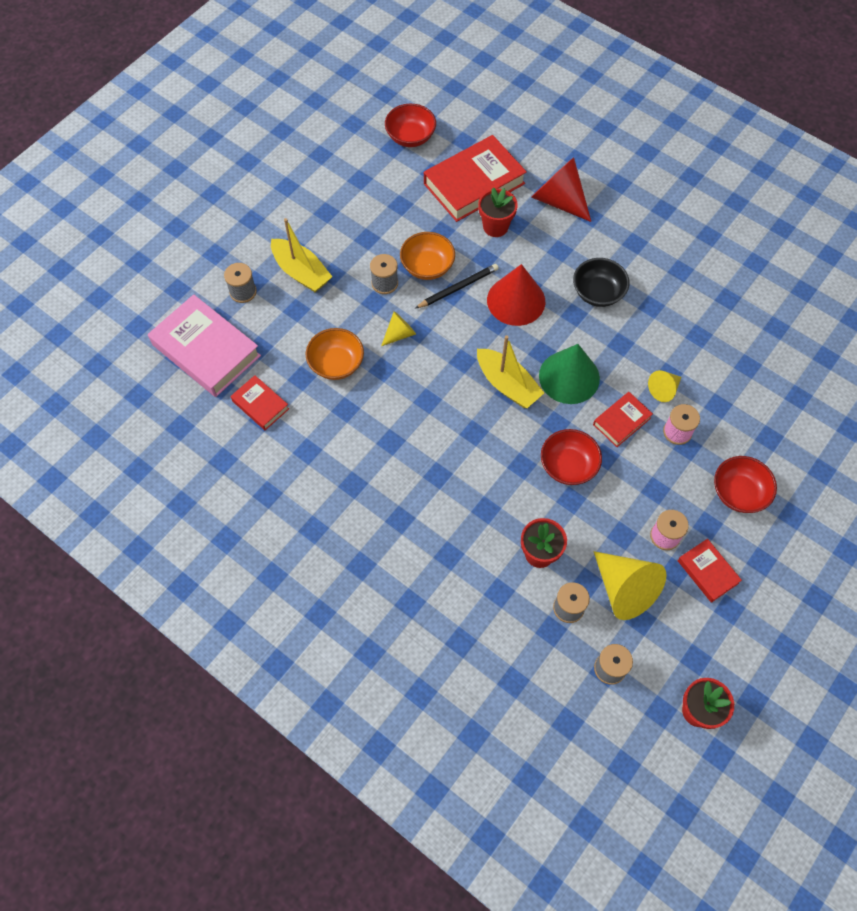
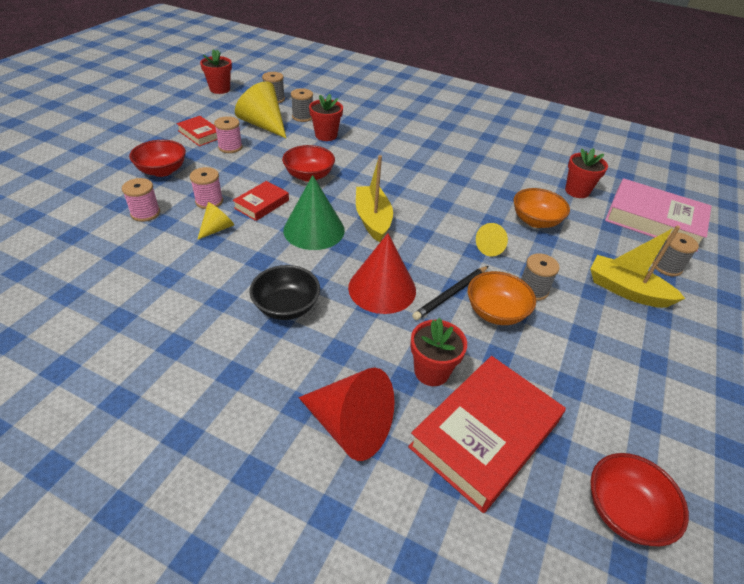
camera: 165 degrees right, 20 degrees down
red book [231,375,289,430] -> red flower pot [565,148,608,198]
yellow boat [477,335,544,408] -> yellow boat turned 45 degrees clockwise [356,155,393,242]
none -> pink spool [122,178,160,222]

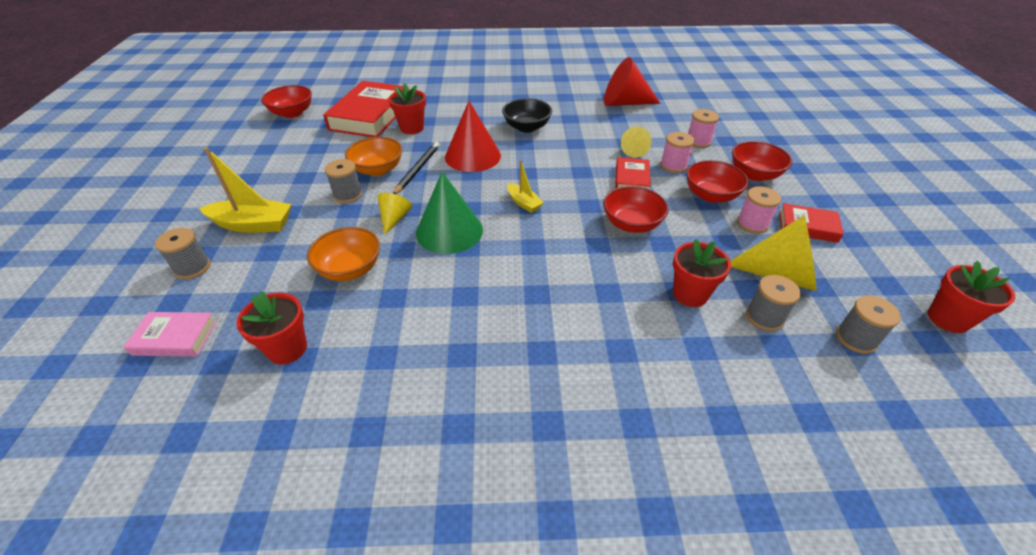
camera: 155 degrees right, 0 degrees up
green cone [283,175,345,250] -> green cone moved to [416,172,483,254]
red cone [299,368,395,461] -> red cone moved to [604,57,660,106]
yellow boat [356,155,393,242] -> yellow boat [507,160,544,213], size x0.57
pink book [605,178,711,252] -> pink book [124,312,217,357], size x0.51
none -> red bowl [686,160,749,203]

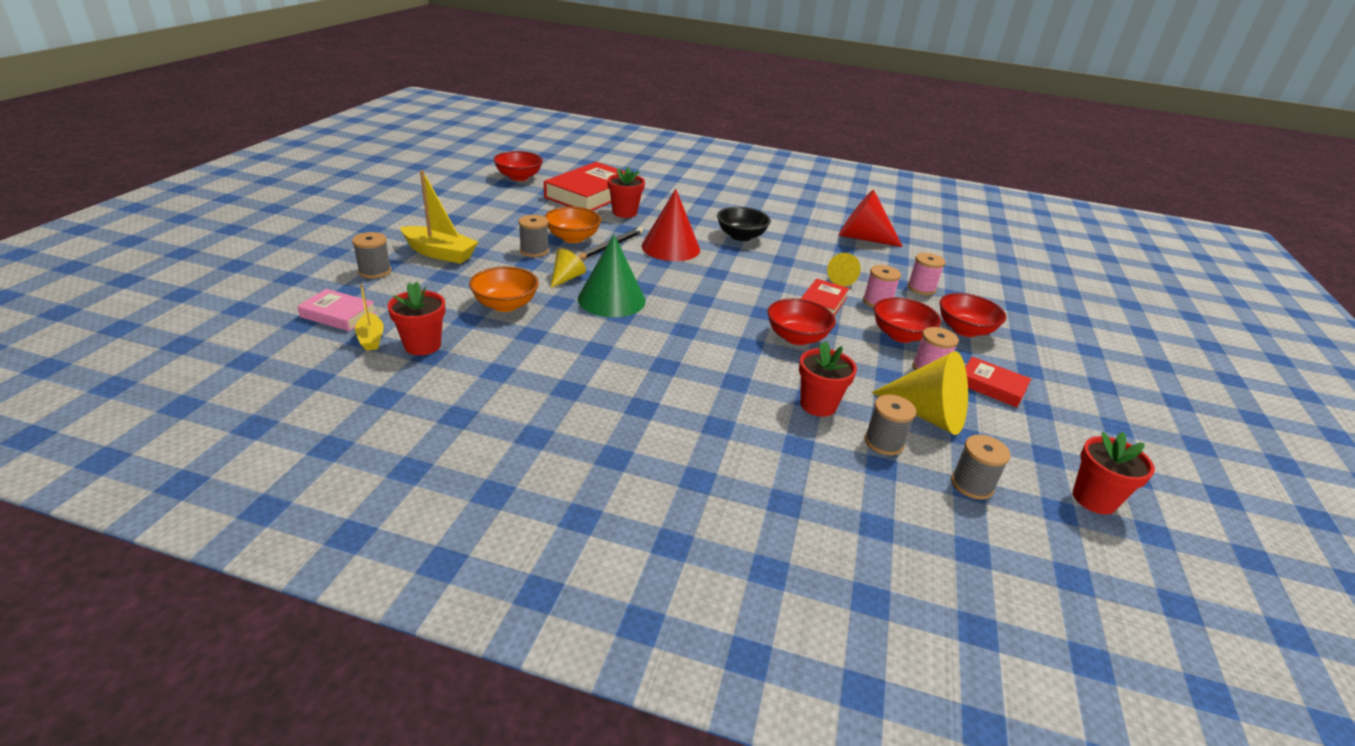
camera: 15 degrees right, 10 degrees down
yellow boat [507,160,544,213] -> yellow boat moved to [355,284,384,351]

